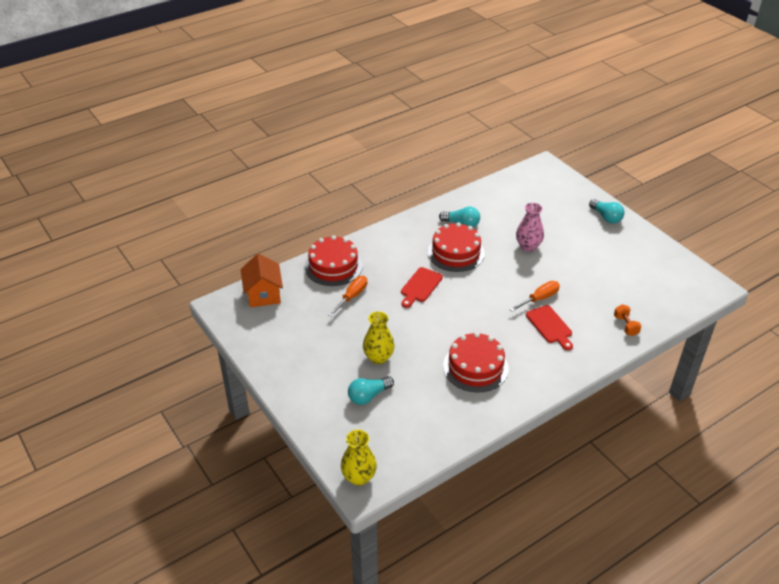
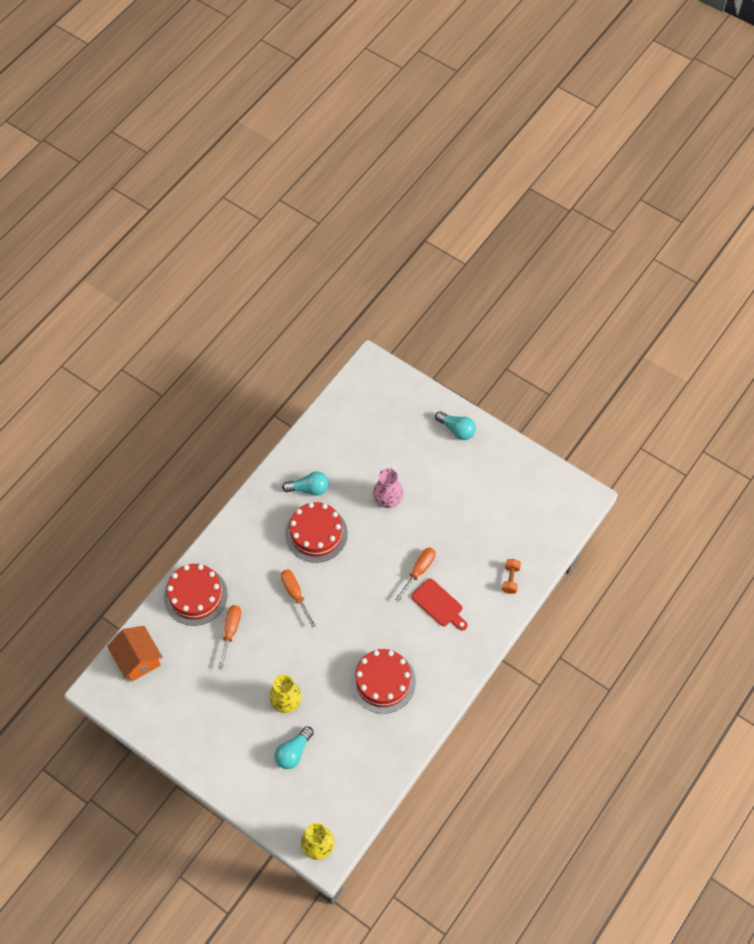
camera: 20 degrees left, 20 degrees up
red cutting board [401,267,443,308] -> orange screwdriver [281,569,316,627]
orange dumbbell [614,304,641,336] -> orange dumbbell turned 45 degrees clockwise [502,559,521,594]

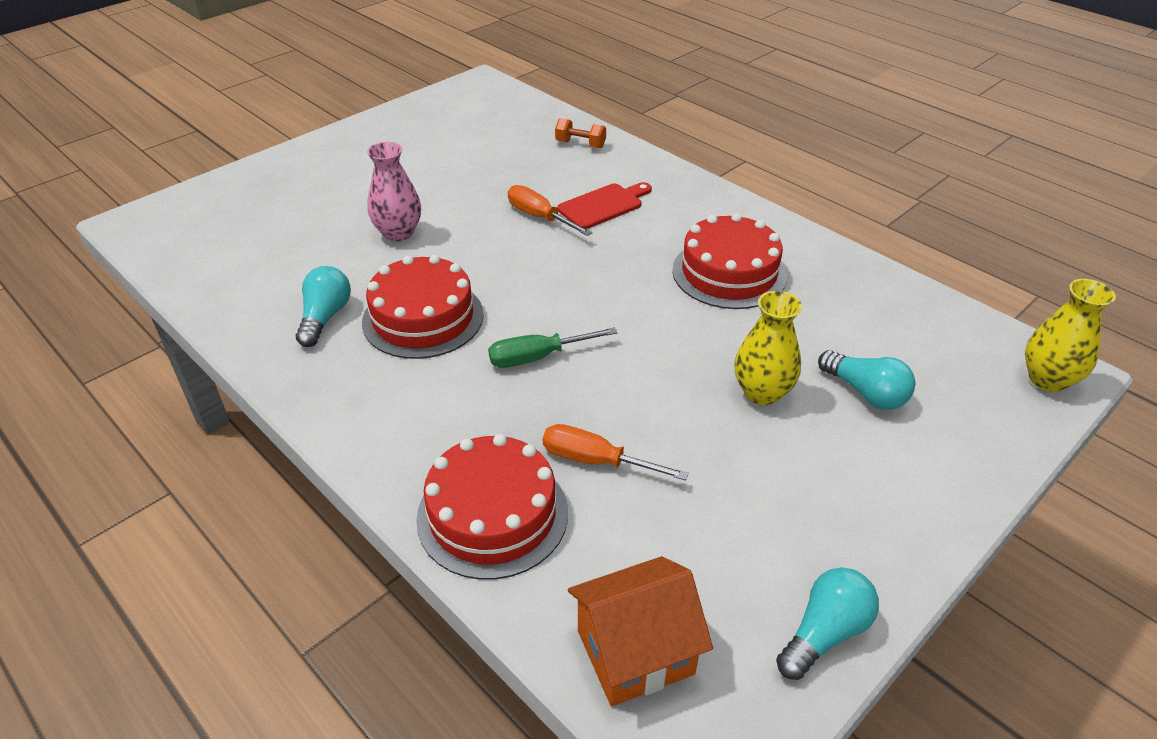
camera: 80 degrees left, 20 degrees down
orange screwdriver [281,569,316,627] -> green screwdriver [488,327,618,368]
turquoise light bulb [435,411,476,440] -> turquoise light bulb moved to [776,567,879,680]

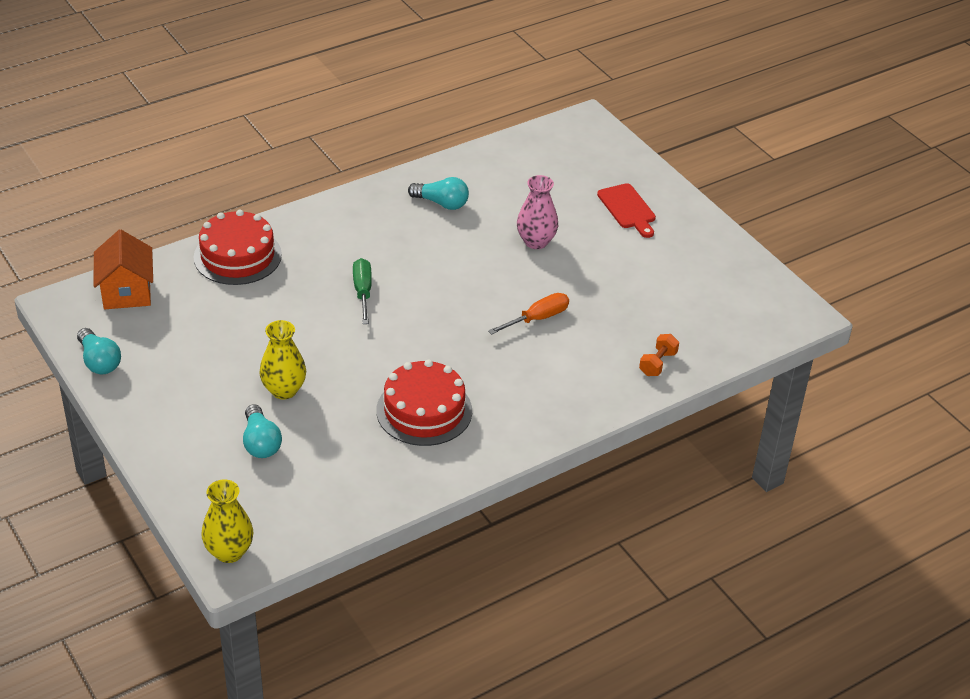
camera: 100 degrees right, 0 degrees up
red cake [362,255,484,359] -> none
orange screwdriver [543,424,689,481] -> none
red cutting board [557,182,652,229] -> red cutting board moved to [597,183,656,238]
turquoise light bulb [818,350,915,410] -> turquoise light bulb turned 75 degrees counterclockwise [243,404,282,458]

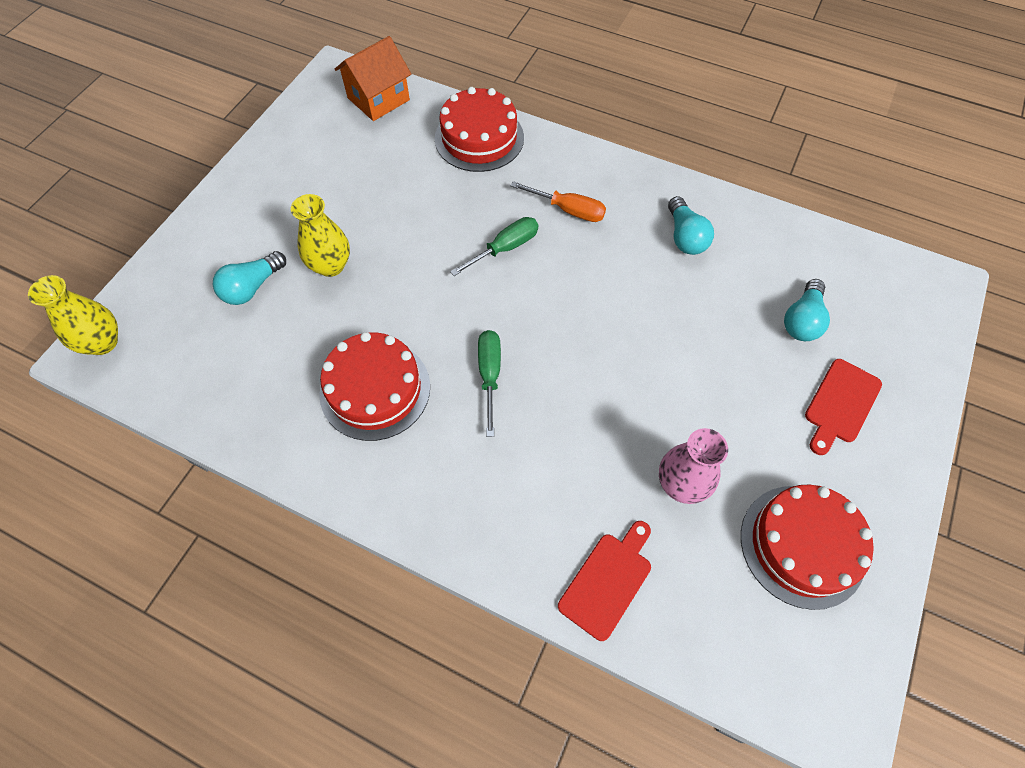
camera: 60 degrees right, 20 degrees up
turquoise light bulb [77,328,121,374] -> turquoise light bulb moved to [784,279,830,341]
orange screwdriver [488,293,569,335] -> orange screwdriver moved to [510,181,606,222]
pink vase [517,175,558,249] -> pink vase moved to [659,428,728,504]
orange dumbbell [639,334,679,376] -> red cutting board [558,521,651,641]
none -> green screwdriver [478,330,501,437]
none -> red cake [741,484,874,610]

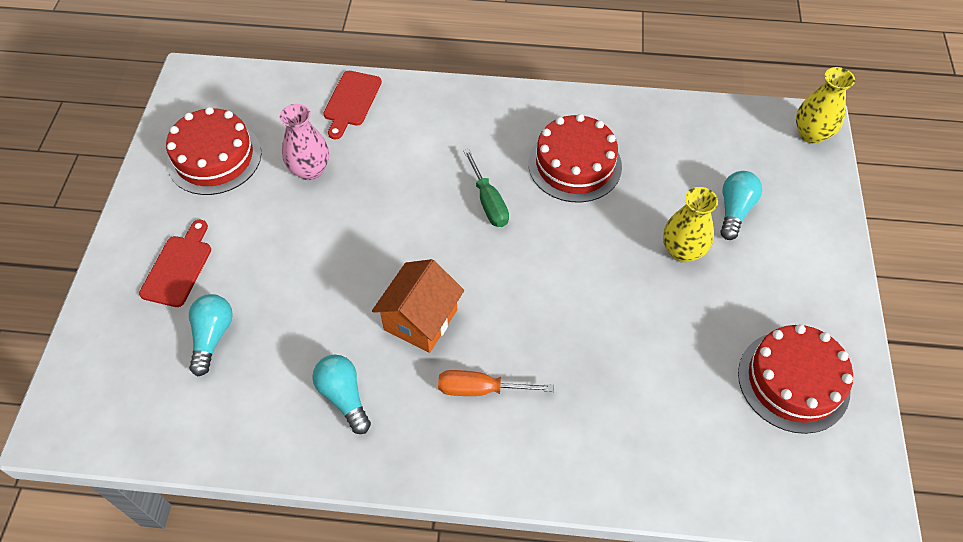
camera: 160 degrees right, 5 degrees down
orange house [335,36,411,121] -> orange house moved to [372,259,464,353]
red cake [435,87,524,172] -> red cake moved to [738,324,853,434]
green screwdriver [450,217,538,276] -> none

